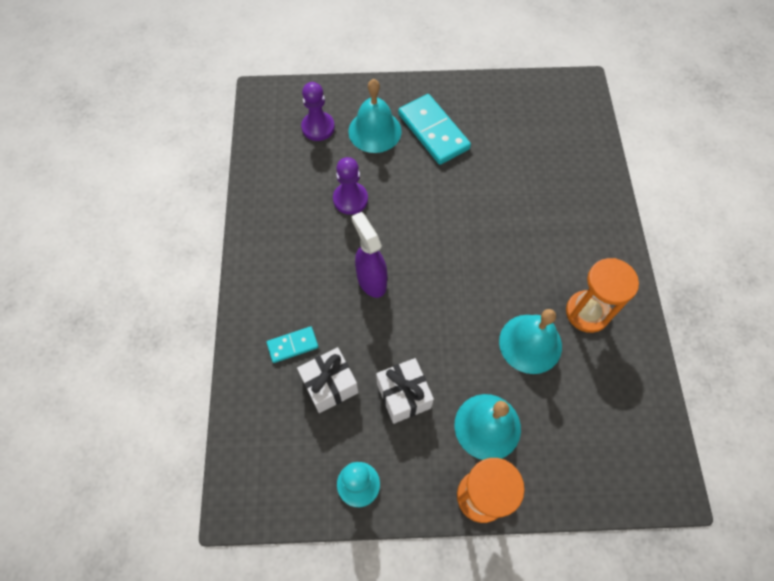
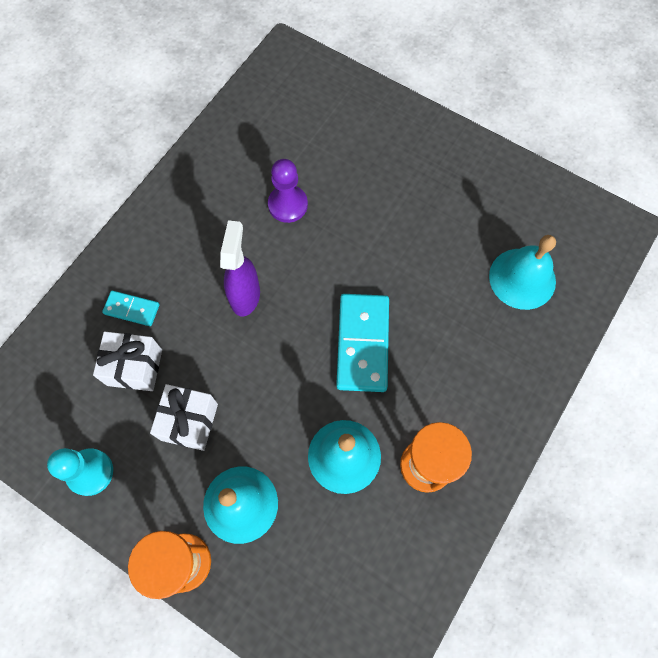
camera: 35 degrees right, 5 degrees up
purple pawn [301,82,335,141] -> none
turquoise bell [348,79,402,153] -> turquoise bell moved to [489,235,556,310]
turquoise domino [398,94,471,165] -> turquoise domino moved to [336,294,389,392]

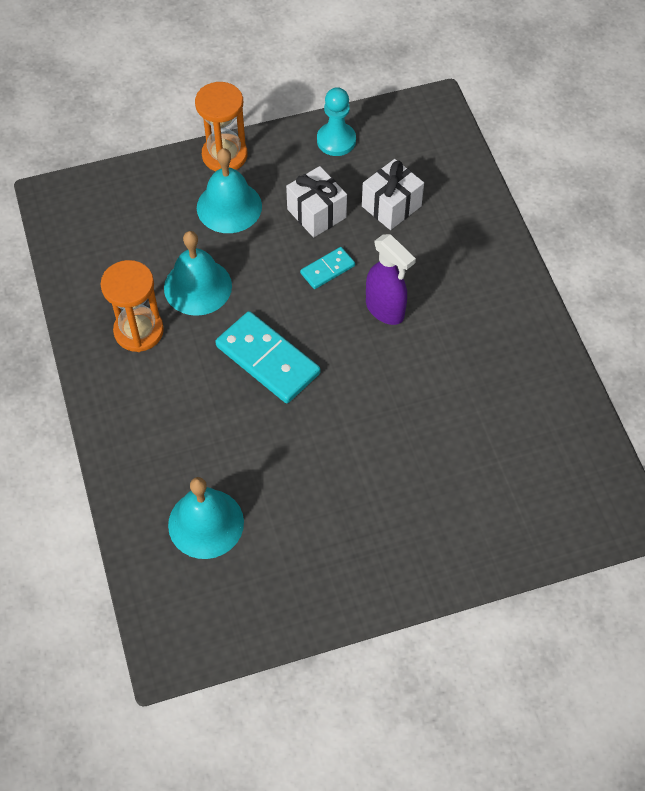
camera: 130 degrees right, 10 degrees down
turquoise domino [102,291,160,326] -> turquoise domino moved to [300,247,355,289]
purple pawn [268,159,308,223] -> none

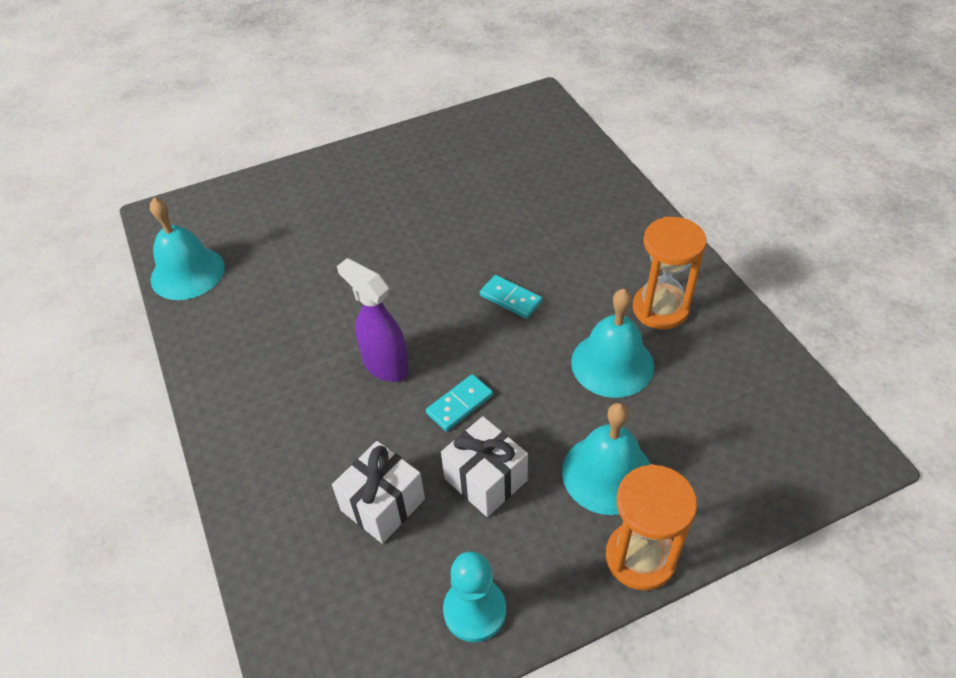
camera: 175 degrees right, 10 degrees down
turquoise bell [168,477,244,559] -> turquoise bell moved to [150,198,225,300]
turquoise domino [215,311,320,403] -> turquoise domino [480,275,542,319], size x0.53

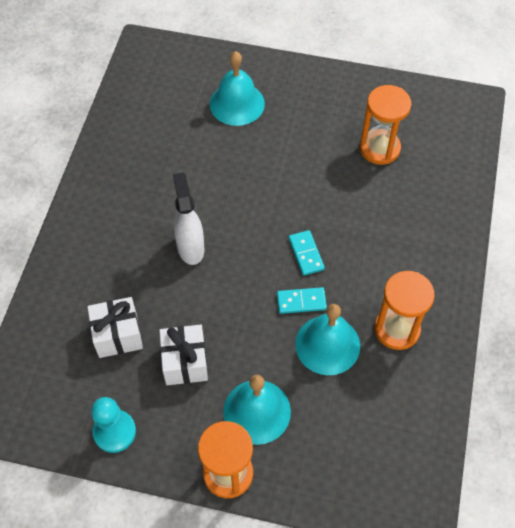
camera: 35 degrees right, 10 degrees up
turquoise bell [150,198,225,300] -> turquoise bell moved to [210,51,265,126]
purple spray bottle [337,258,409,382] -> white spray bottle [173,172,204,265]
turquoise domino [426,374,493,431] -> turquoise domino moved to [277,287,327,314]
none -> orange hourglass [360,85,412,165]

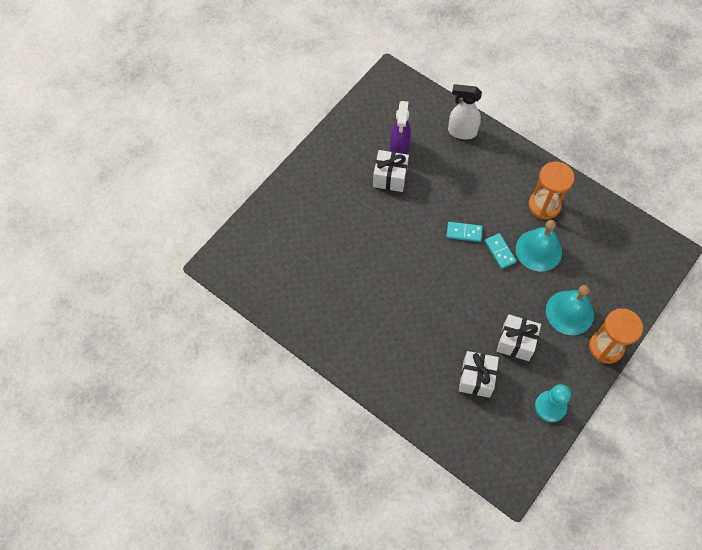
camera: 65 degrees left, 5 degrees up
white spray bottle [173,172,204,265] -> white spray bottle moved to [448,84,482,139]
turquoise bell [210,51,265,126] -> none
turquoise domino [277,287,327,314] -> turquoise domino turned 45 degrees counterclockwise [485,233,517,269]
orange hourglass [360,85,412,165] -> purple spray bottle [390,101,411,154]
none -> white gift [373,150,409,192]

